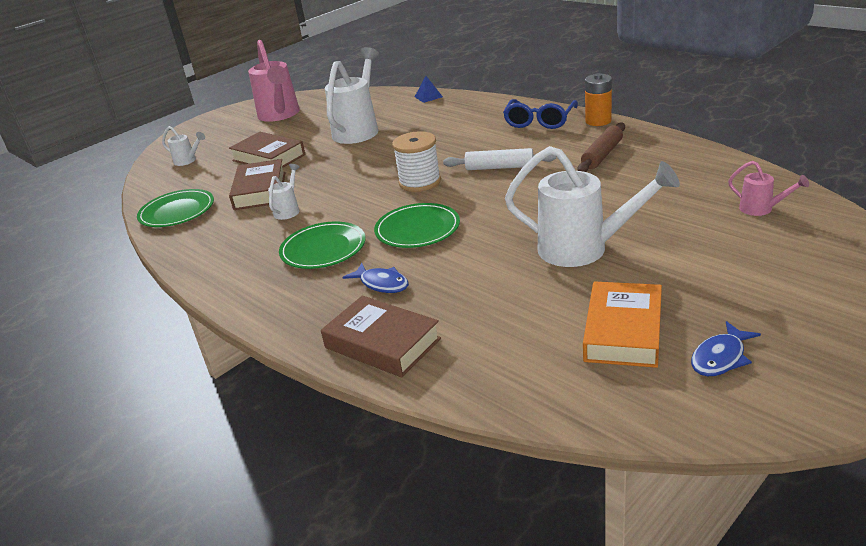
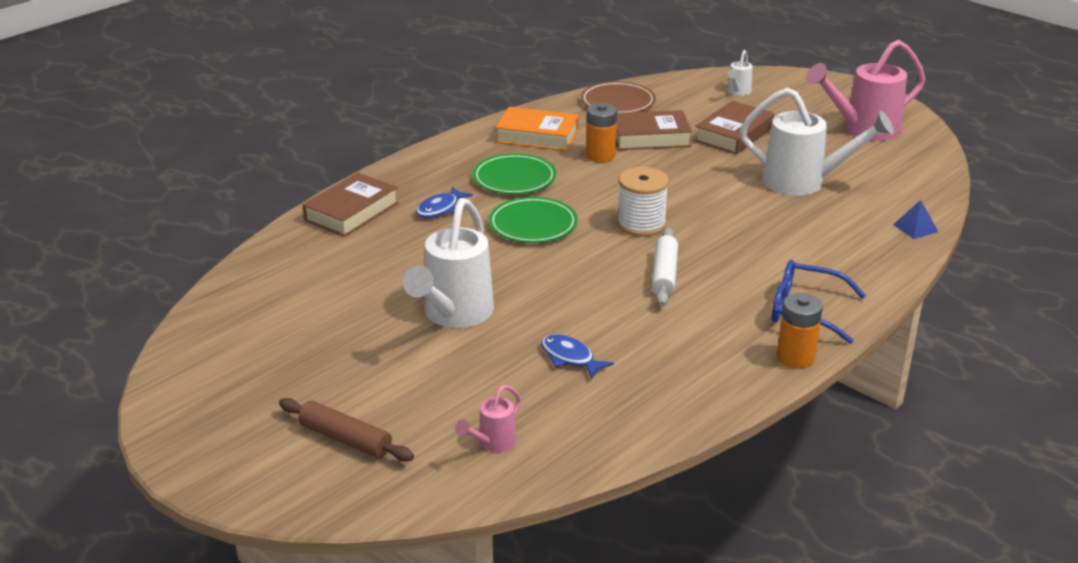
camera: 85 degrees right, 0 degrees up
green plate [137,189,214,227] -> brown plate [581,81,656,113]
white watering can [268,164,300,220] -> orange battery [586,103,617,162]
brown rolling pin [578,122,625,172] -> brown rolling pin moved to [279,398,414,462]
orange book [583,282,662,368] -> orange book moved to [495,107,579,151]
blue fish [691,321,761,376] -> blue fish moved to [541,334,614,379]

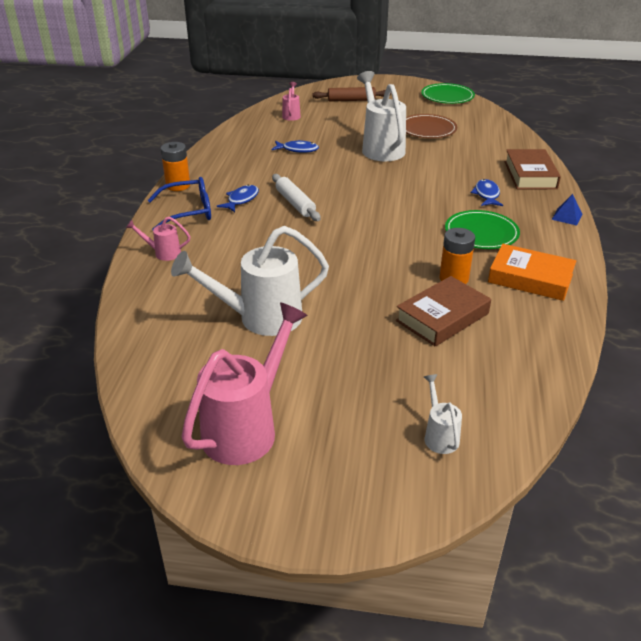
camera: 145 degrees right, 5 degrees up
green plate [489,197,578,243] -> green plate moved to [421,83,475,104]
orange book [495,107,579,151] -> orange book turned 45 degrees clockwise [488,244,576,301]
brown plate [581,81,656,113] -> brown plate moved to [406,114,457,138]
white spool [617,167,669,237] -> none
brown book [694,101,774,154] -> none
blue pyramid [893,200,938,239] -> blue pyramid moved to [552,194,583,226]
none -> pink watering can [126,217,191,261]
none -> blue fish [217,185,259,212]

